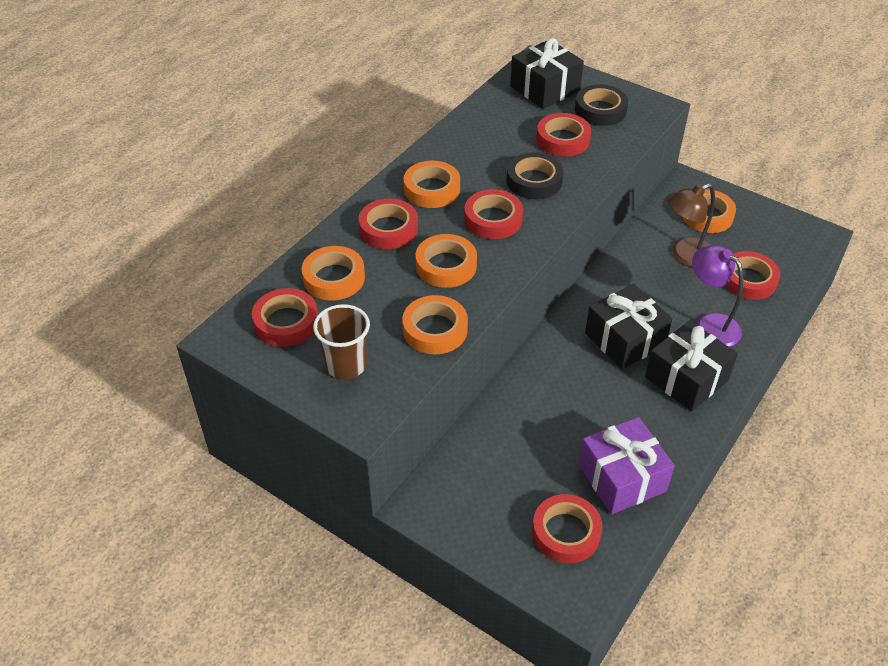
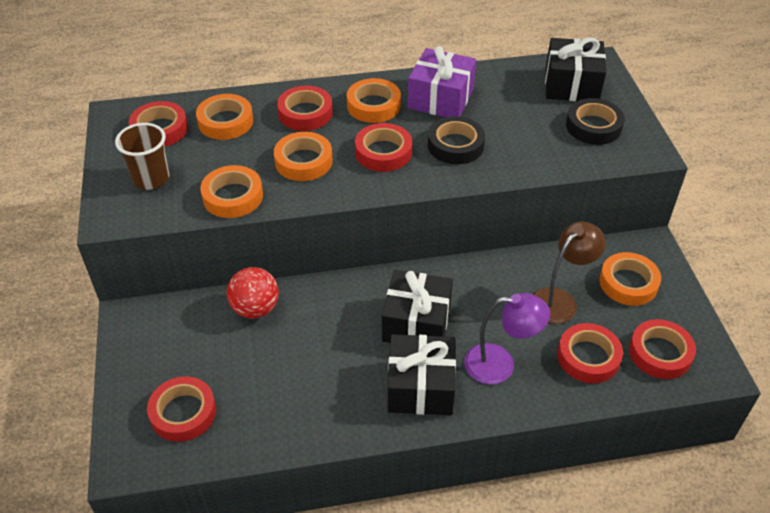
camera: 45 degrees right, 0 degrees up
red tape [536,113,591,157] -> red tape moved to [629,319,696,379]
purple gift [578,417,675,514] -> purple gift moved to [408,46,476,117]
brown lamp [668,184,715,267] -> brown lamp turned 120 degrees clockwise [533,221,606,324]
purple lamp [692,245,743,347] -> purple lamp turned 90 degrees clockwise [464,293,550,384]
none -> red ball [227,267,279,319]

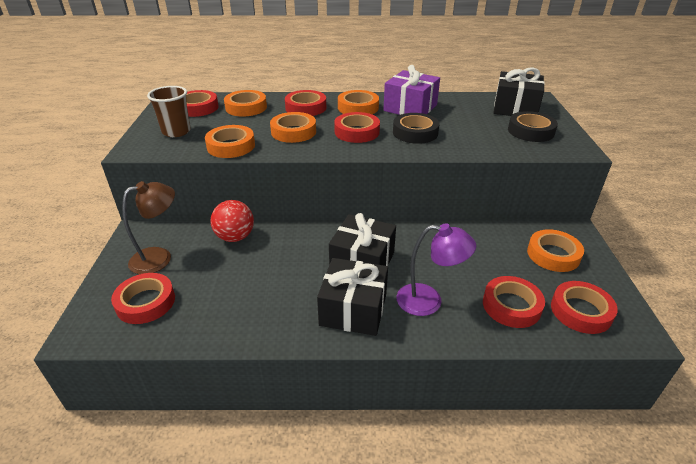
camera: 10 degrees right, 10 degrees down
brown lamp [533,221,606,324] -> brown lamp moved to [122,181,175,274]

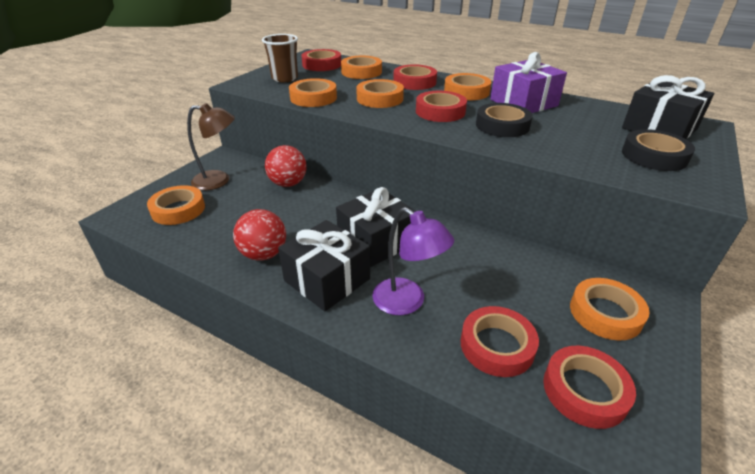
camera: 30 degrees right, 0 degrees up
red tape [111,273,175,324] -> orange tape [147,185,205,225]
none -> red ball [233,209,286,261]

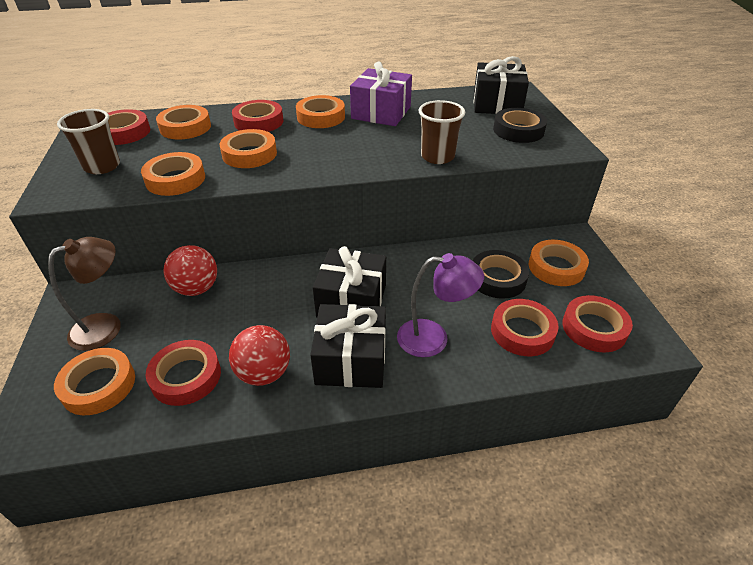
camera: 40 degrees left, 5 degrees up
red tape [416,91,467,122] -> red tape moved to [145,340,221,406]
black tape [476,103,533,137] -> black tape moved to [473,250,529,299]
none -> brown cup [419,100,466,164]

